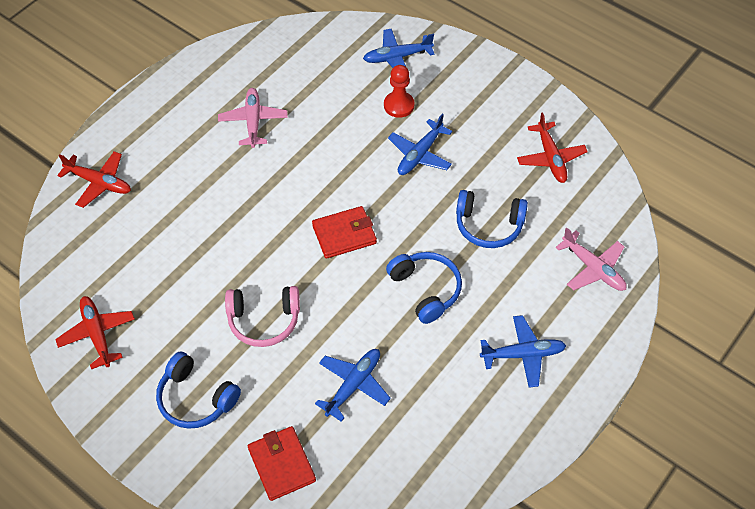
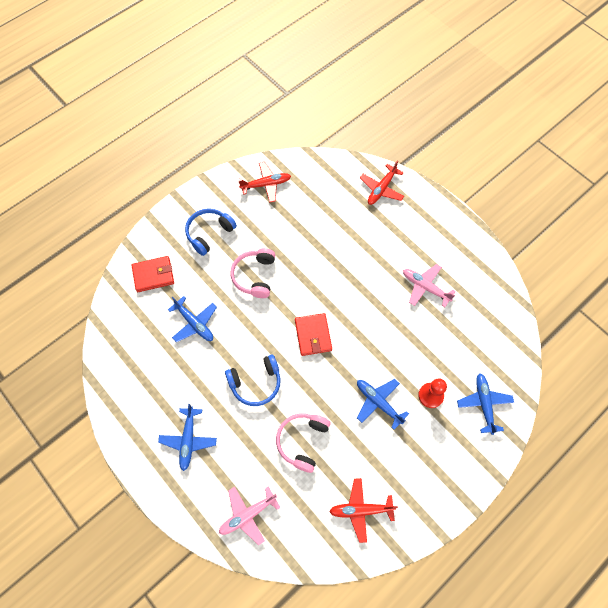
camera: 100 degrees right, 10 degrees up
pink plane [218,88,288,148] -> pink plane turned 150 degrees counterclockwise [403,264,456,307]
blue headphones [456,190,528,248] -> pink headphones [276,413,331,473]

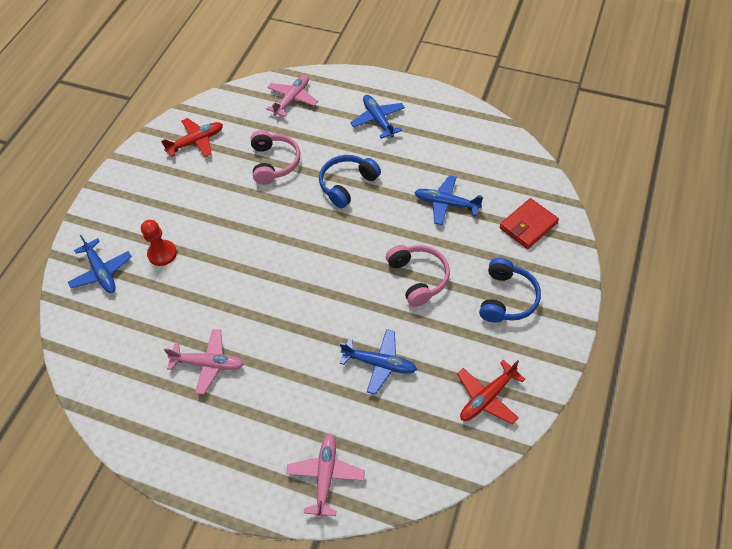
camera: 155 degrees right, 10 degrees down
red wallet [295,313,332,356] -> none
blue plane [357,379,409,430] -> blue plane moved to [340,329,417,395]
red plane [360,160,404,205] -> pink plane [286,433,365,519]

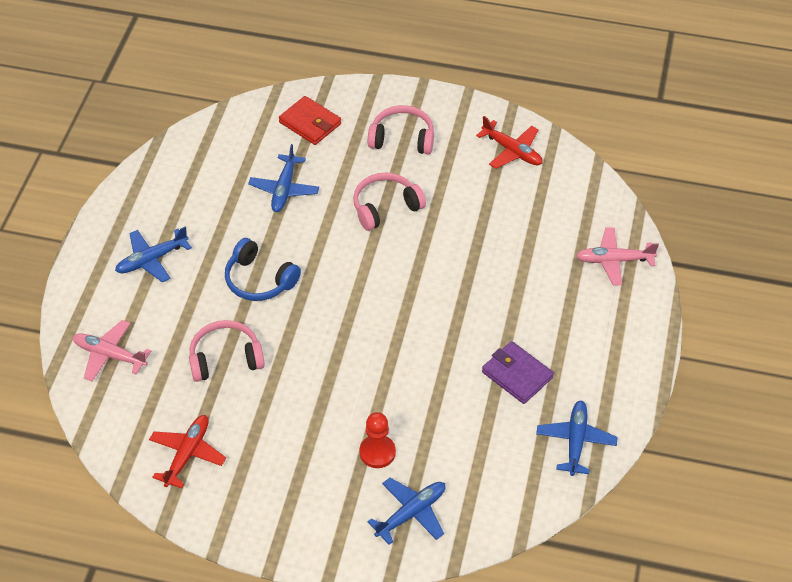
camera: 100 degrees left, 5 degrees down
red plane [161,118,223,157] -> red plane turned 60 degrees clockwise [149,415,226,489]
pink plane [164,329,244,395] -> purple wallet [482,341,554,404]
blue plane [340,329,417,395] -> blue plane moved to [536,401,618,476]
blue headphones [479,258,541,322] -> pink headphones [368,105,434,155]

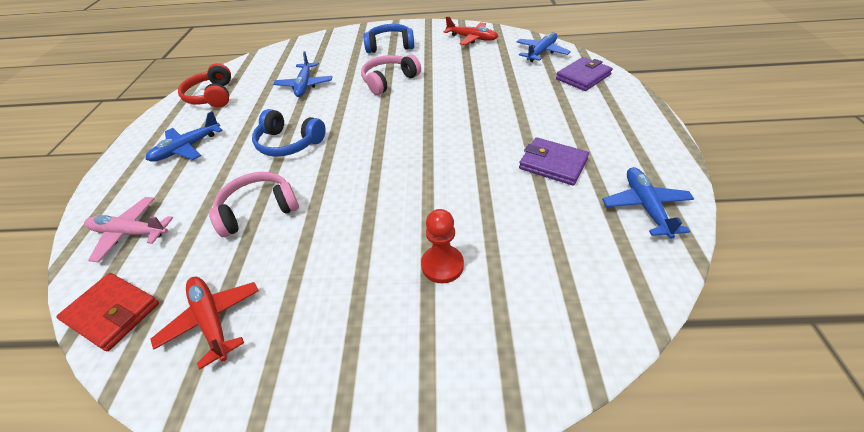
camera: 10 degrees left, 5 degrees down
red plane [149,415,226,489] -> red plane turned 45 degrees counterclockwise [150,277,259,370]
red wallet [279,96,341,145] -> red wallet moved to [56,273,159,351]
blue plane [367,478,446,545] -> blue plane moved to [517,32,571,62]
pink headphones [368,105,434,155] -> blue headphones [363,24,414,53]
pink plane [576,227,659,285] -> purple wallet [556,57,613,91]
none -> red headphones [178,63,231,108]

